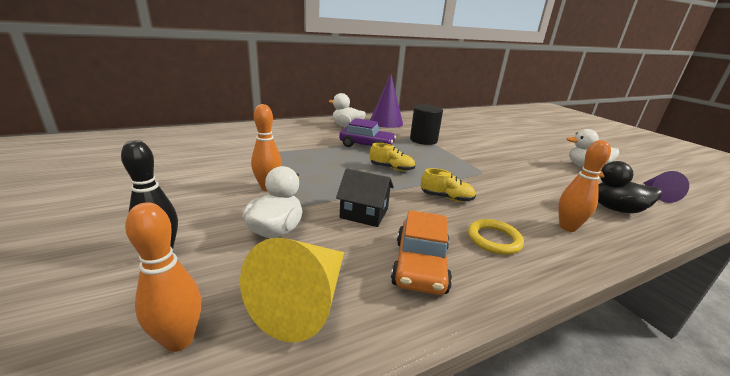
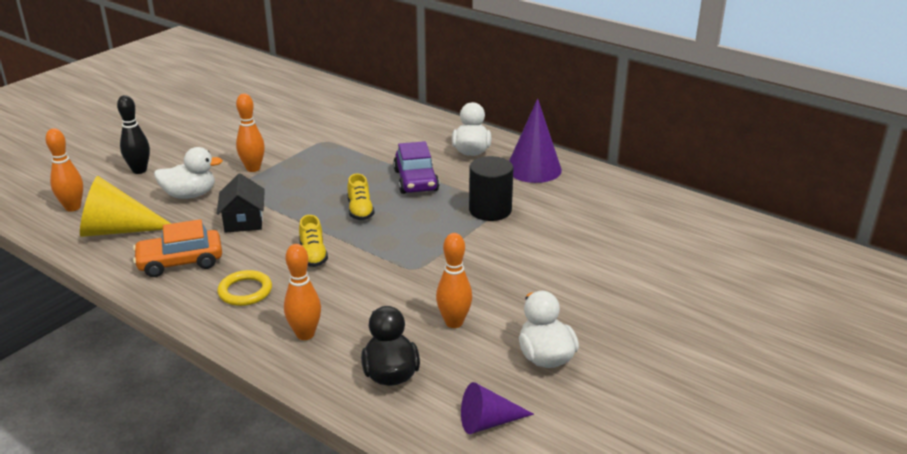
camera: 65 degrees right, 5 degrees up
none -> orange bowling pin [436,233,472,328]

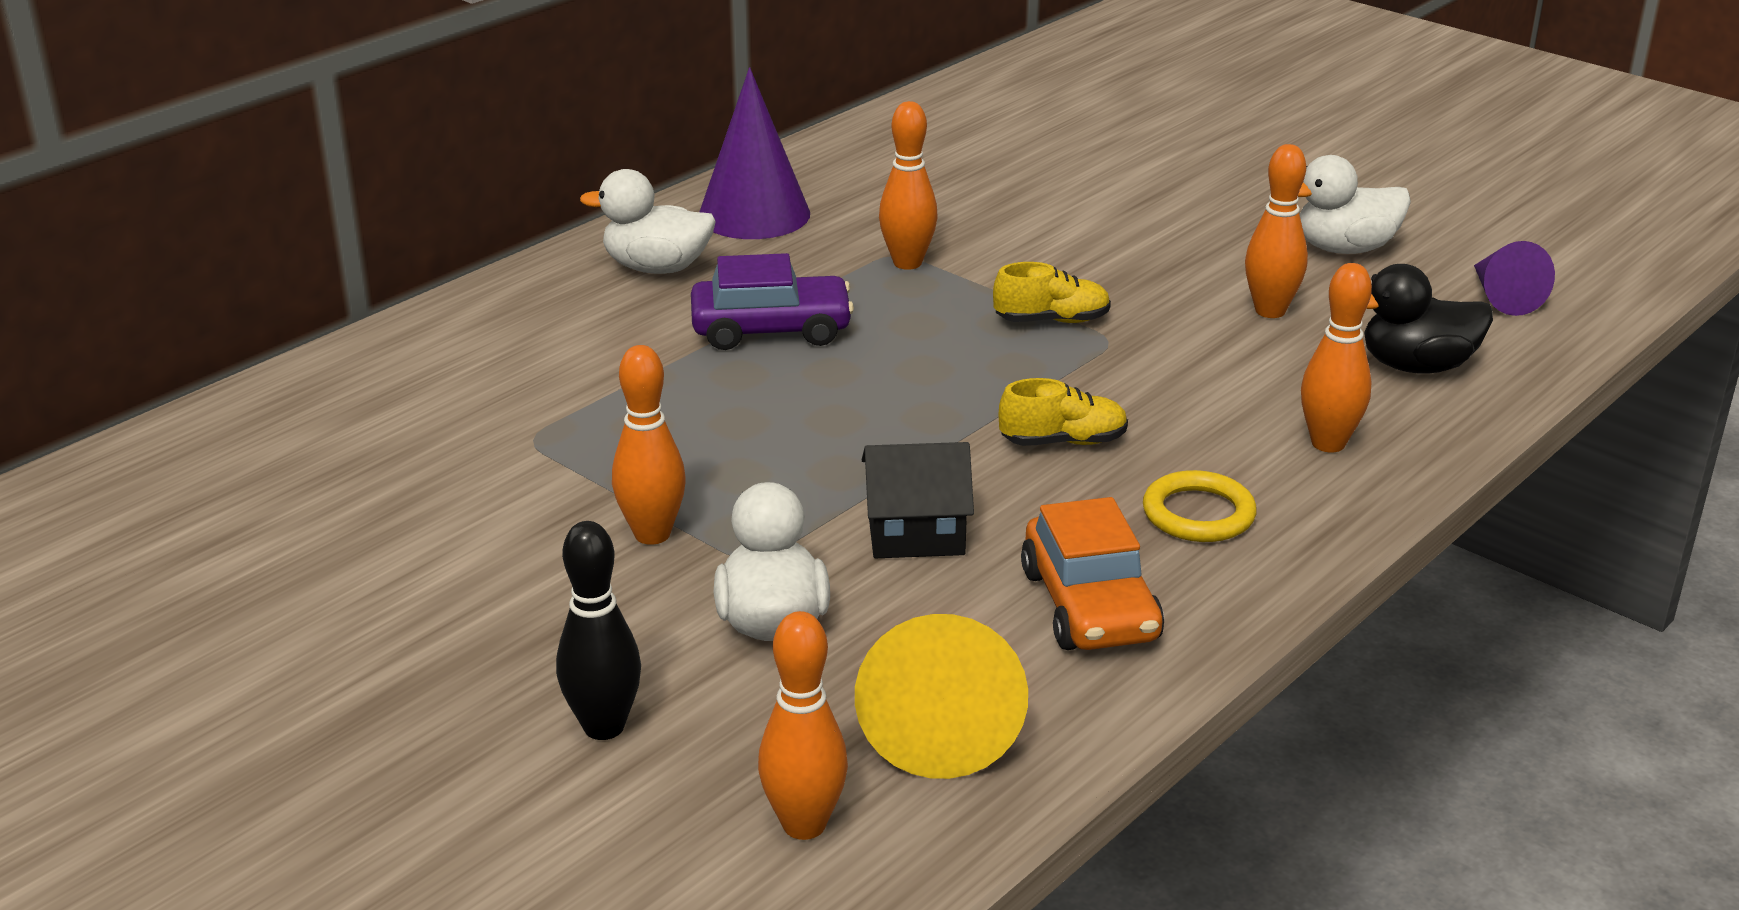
camera: 85 degrees left, 0 degrees up
yellow shoe [347,174,375,220] -> yellow shoe moved to [993,262,1111,323]
black cylinder [469,156,513,221] -> orange bowling pin [879,101,938,270]

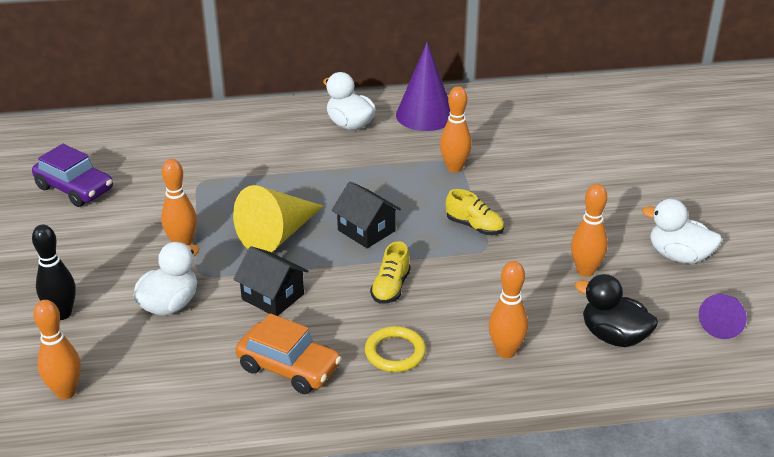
camera: 40 degrees right, 5 degrees up
purple car [691,253,854,350] -> purple car moved to [32,144,113,207]
yellow cone [855,614,1028,779] -> yellow cone moved to [233,185,323,252]
yellow shoe [999,378,1128,446] -> yellow shoe turned 75 degrees clockwise [370,241,411,304]
orange car [1021,497,1164,650] -> orange car turned 90 degrees counterclockwise [235,313,342,394]
none -> black house [332,181,401,248]

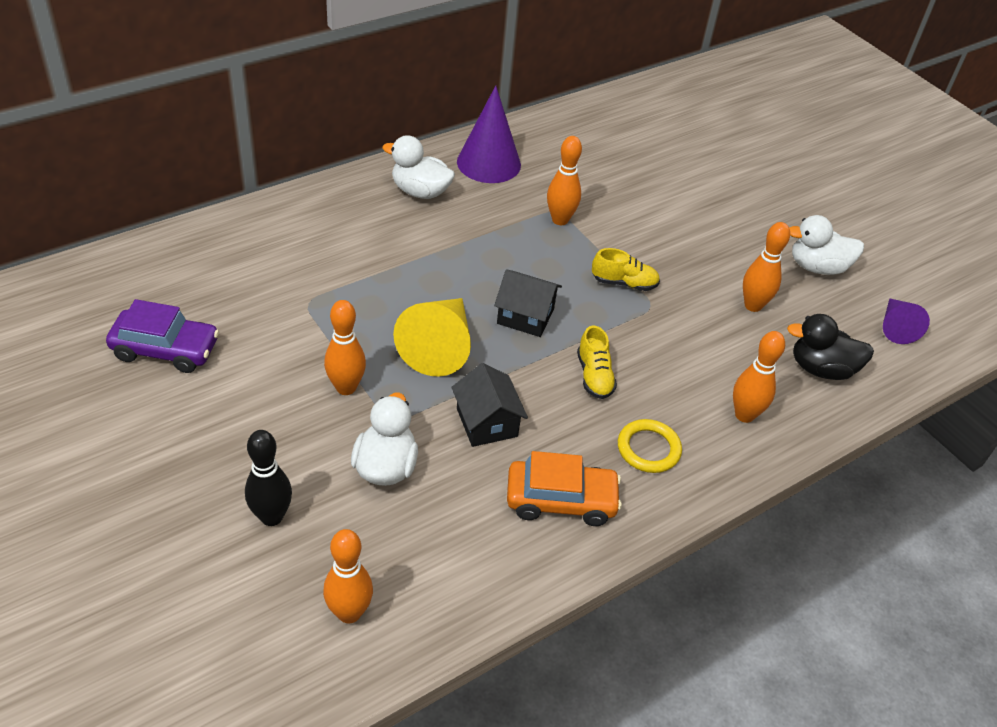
camera: 30 degrees left, 10 degrees up
black house [233,246,309,316] -> black house turned 60 degrees clockwise [451,363,528,447]

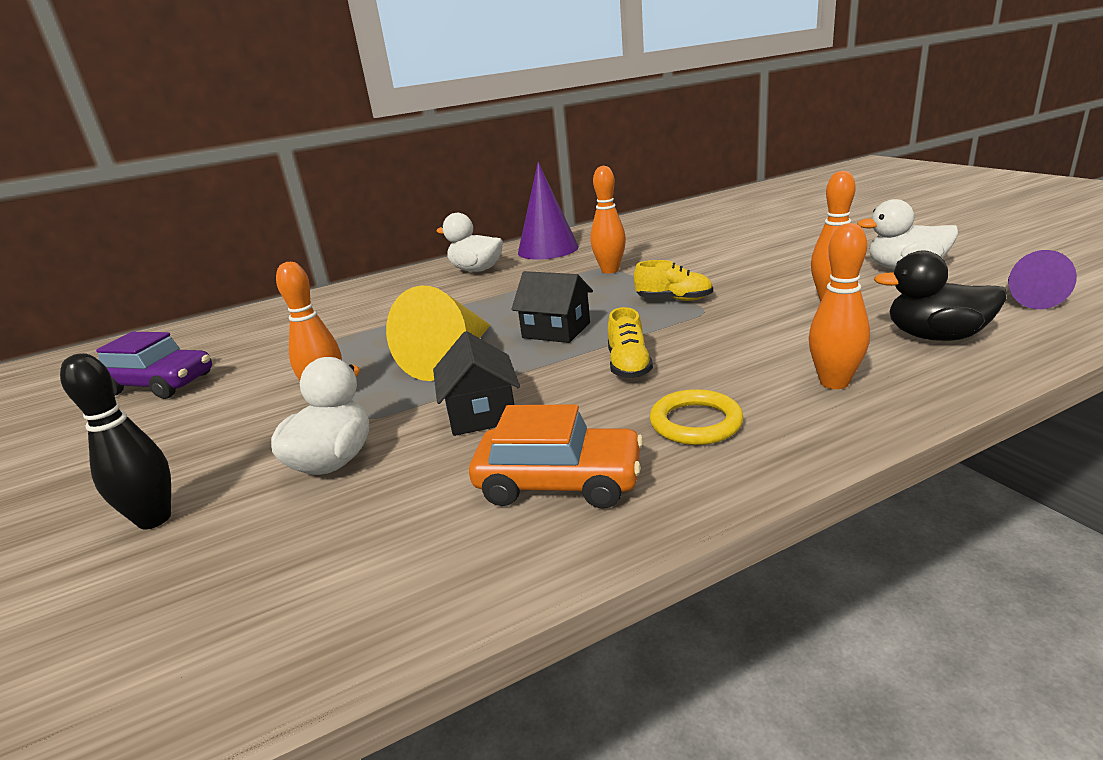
camera: 15 degrees right, 20 degrees down
orange bowling pin [323,529,373,624] -> none

